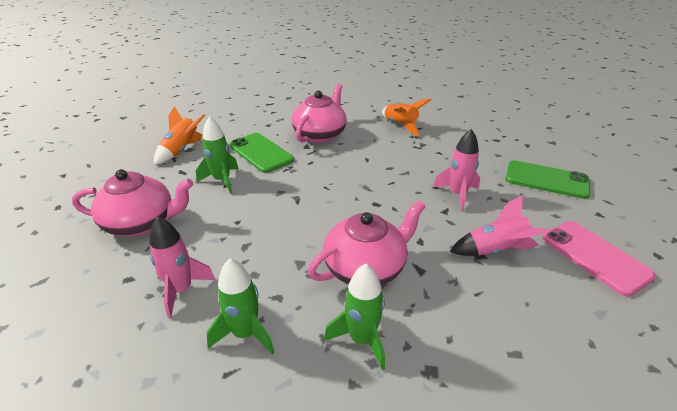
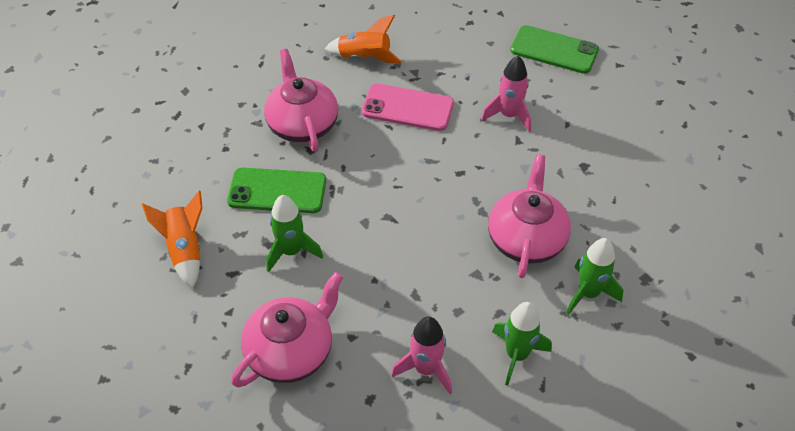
camera: 45 degrees left, 15 degrees up
pink rocket [450,195,551,256] -> none
green phone [505,160,591,199] -> green phone turned 45 degrees clockwise [510,25,599,74]
pink phone [542,221,656,296] -> pink phone moved to [361,83,454,131]

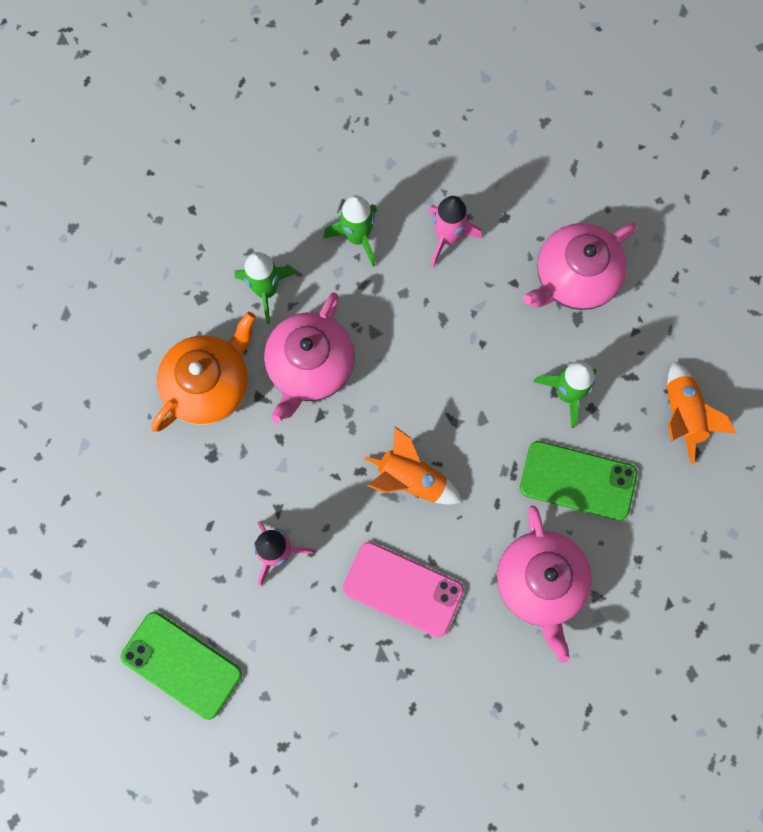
camera: 170 degrees left, 25 degrees up
orange rocket [325,15,402,64] -> orange rocket moved to [364,427,463,505]
none -> orange teapot [152,312,256,432]

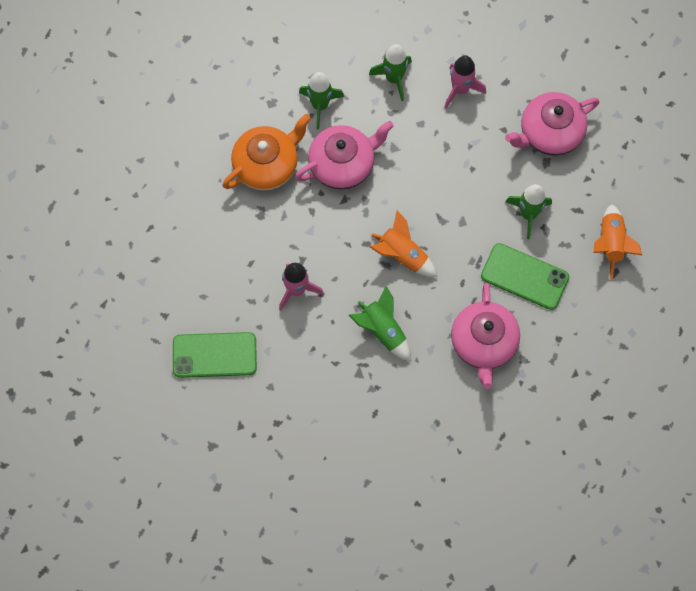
camera: 10 degrees right, 5 degrees down
green phone [121,612,242,720] -> green phone turned 45 degrees counterclockwise [173,332,257,378]
pink teapot [264,292,355,423] -> pink teapot turned 150 degrees counterclockwise [295,120,394,190]
pink phone [343,542,464,637] -> green rocket [349,286,411,361]

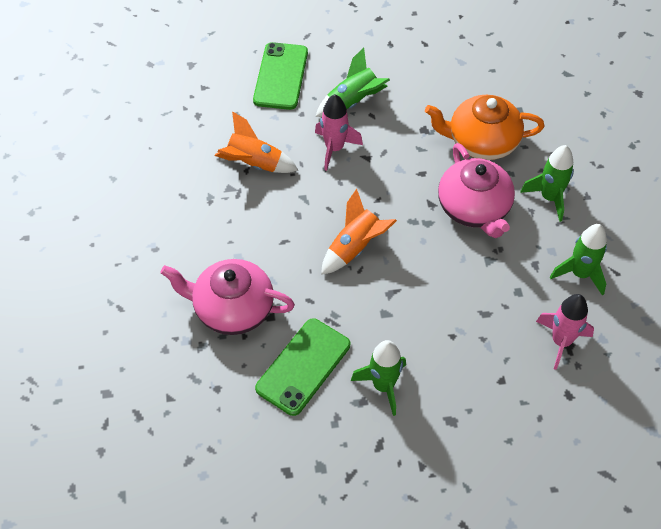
camera: 100 degrees right, 15 degrees down
orange teapot [223,114,311,191] -> orange teapot turned 120 degrees clockwise [425,95,545,160]
green rocket [349,286,411,361] -> green rocket moved to [315,48,390,117]
pink teapot [505,92,599,156] -> none
orange rocket [594,204,642,279] -> orange rocket moved to [214,111,298,173]

